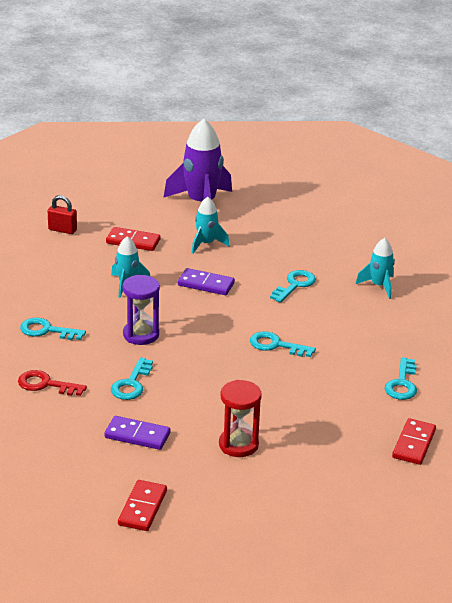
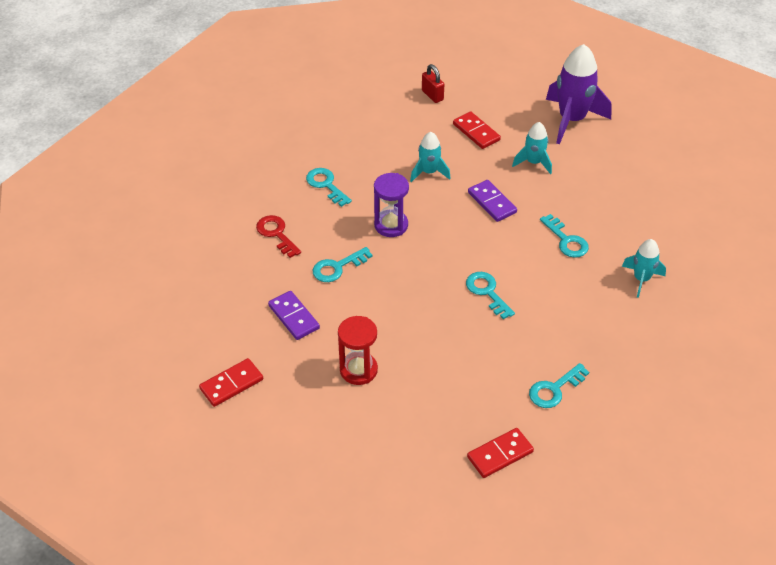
camera: 40 degrees right, 15 degrees up
turquoise key [270,270,316,303] -> turquoise key turned 75 degrees clockwise [540,214,589,258]

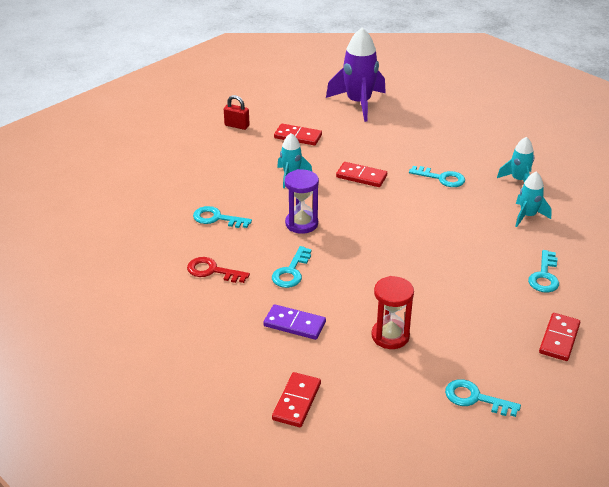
camera: 35 degrees left, 10 degrees down
turquoise key [466,272,515,319] -> turquoise key moved to [445,379,521,417]
purple domino [468,180,517,222] -> red domino [336,162,387,187]
turquoise rocket [512,122,552,174] -> turquoise rocket moved to [515,172,552,227]

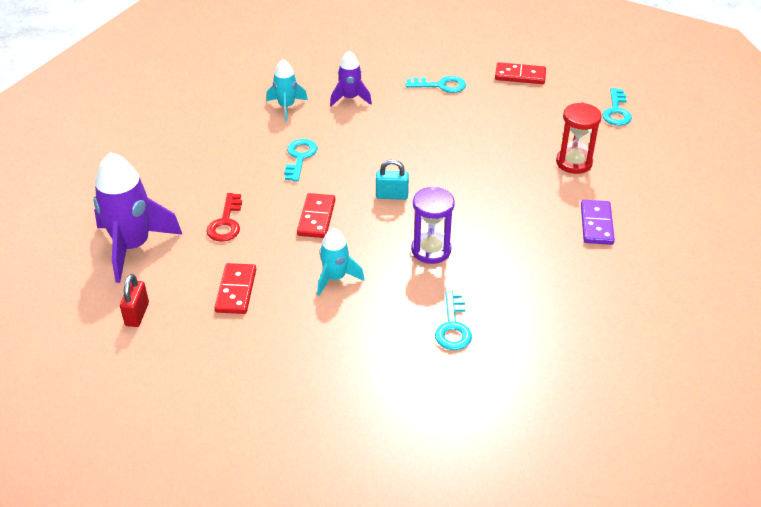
camera: 105 degrees left, 5 degrees up
red key [187,257,250,283] -> red key moved to [206,193,242,242]
red padlock [224,95,250,130] -> red padlock moved to [120,274,149,327]
turquoise key [272,246,312,288] -> none
red domino [272,372,321,427] -> none
turquoise rocket [515,172,552,227] -> purple rocket [330,51,372,107]
none -> turquoise padlock [376,159,409,200]

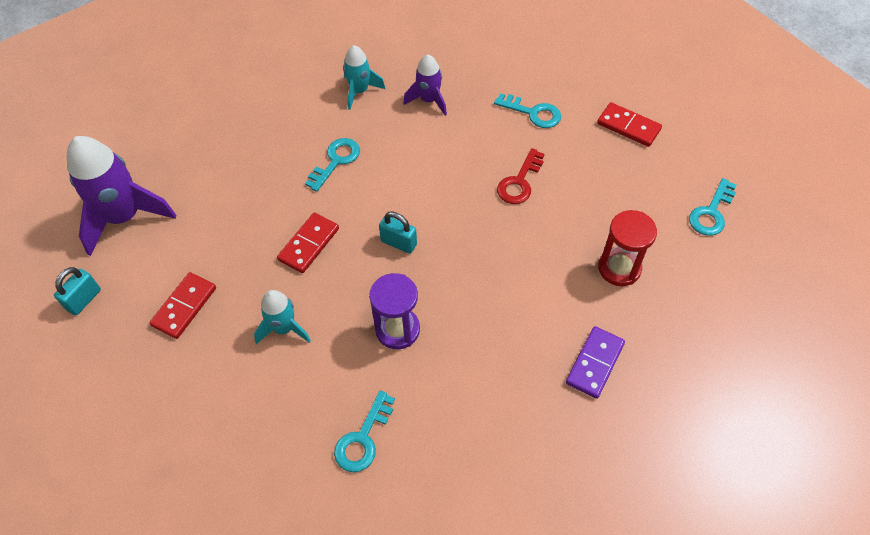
camera: 25 degrees right, 15 degrees up
red padlock [120,274,149,327] -> turquoise padlock [54,267,101,316]
red key [206,193,242,242] -> red key moved to [497,148,545,204]

